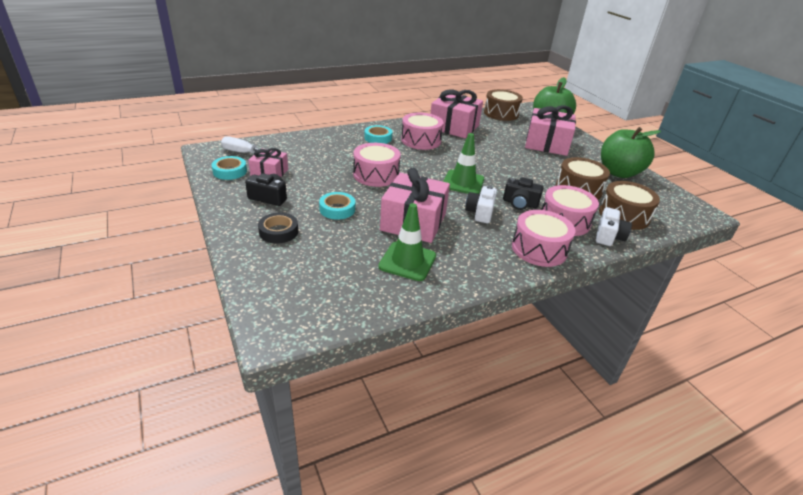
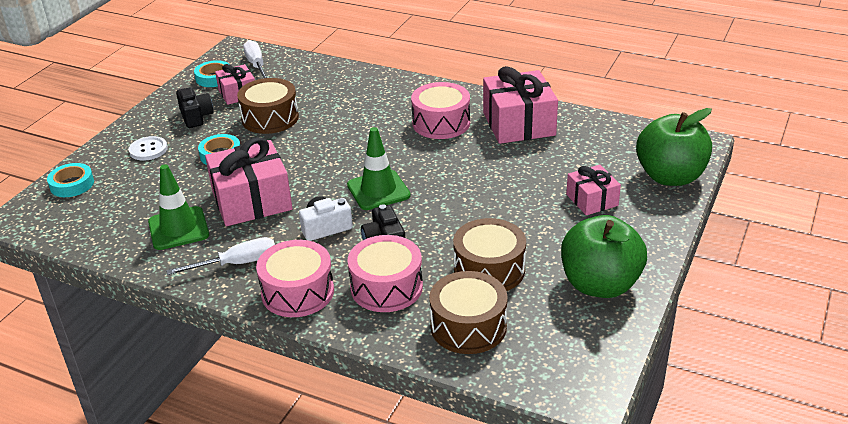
camera: 55 degrees right, 0 degrees up
black tape [258,212,298,244] -> white button [129,136,168,161]
pink drum [353,143,401,187] -> none
turquoise tape [364,125,392,144] -> turquoise tape moved to [47,163,94,197]
brown drum [484,89,523,121] -> brown drum moved to [237,78,299,134]
pink gift [525,105,576,156] -> pink gift [566,165,621,215], size x0.57
white camera [596,207,632,246] -> none
none -> white screwdriver [166,237,275,275]

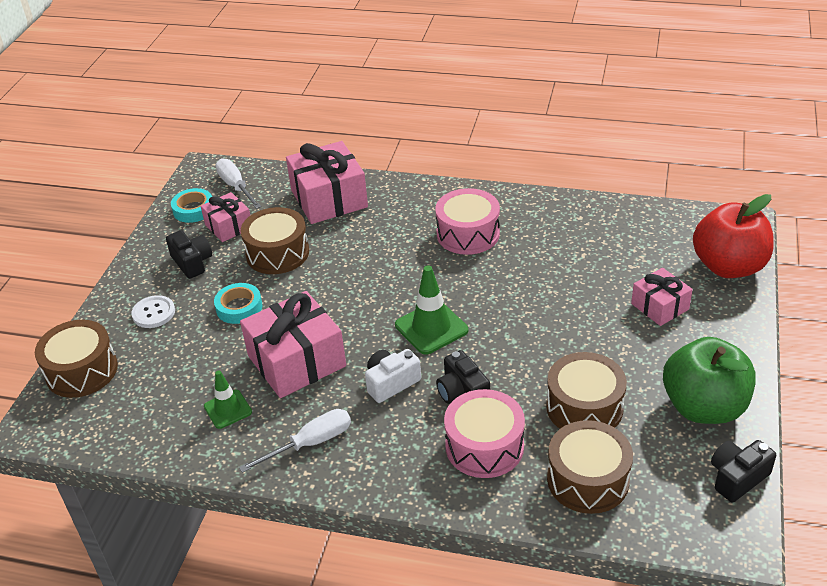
camera: 10 degrees left, 5 degrees up
turquoise tape [47,163,94,197] -> brown drum [35,320,118,398]
green traffic cone [148,164,209,250] -> green traffic cone [204,370,252,429], size x0.64
pink drum [256,240,334,317] -> none
pink gift [483,66,558,144] -> pink gift moved to [286,141,368,224]
green apple [636,108,712,186] -> red apple [693,194,774,278]
none -> black camera [711,440,776,502]

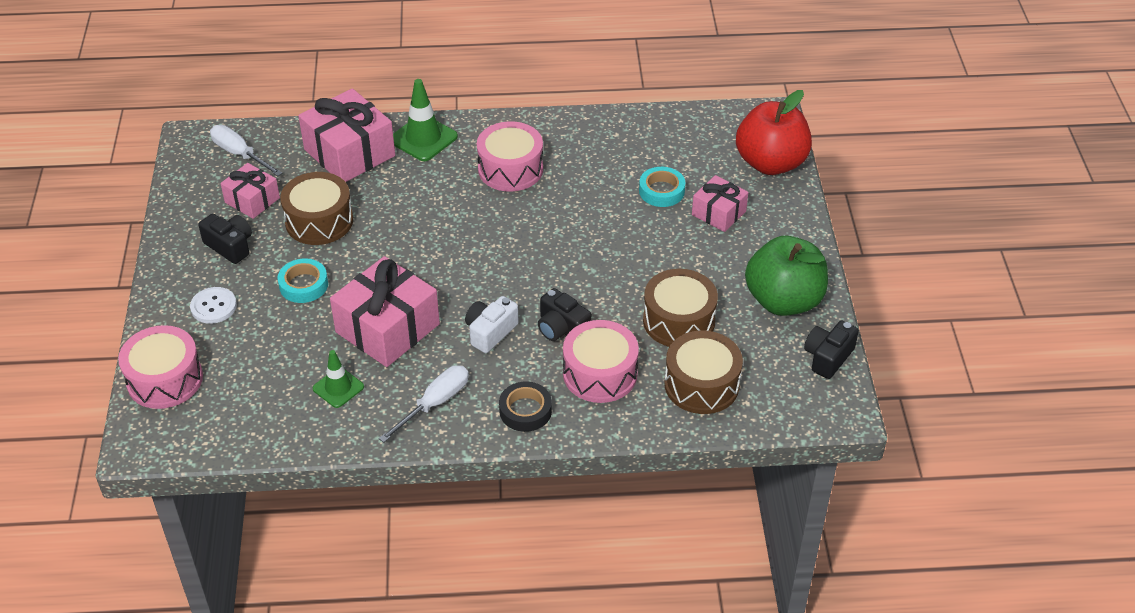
camera: 20 degrees left, 5 degrees up
brown drum [35,320,118,398] -> pink drum [118,325,203,409]
turquoise tape [171,188,212,223] -> turquoise tape moved to [639,167,685,207]
green traffic cone [395,265,468,354] -> green traffic cone moved to [393,79,458,161]
none -> black tape [499,382,552,432]

